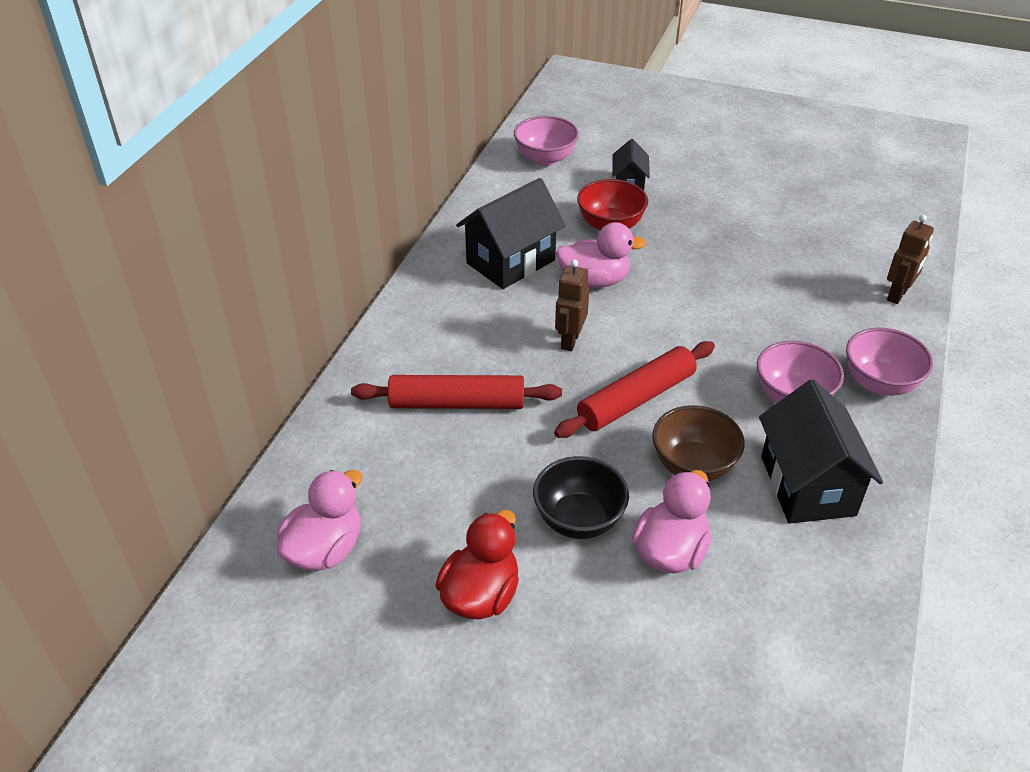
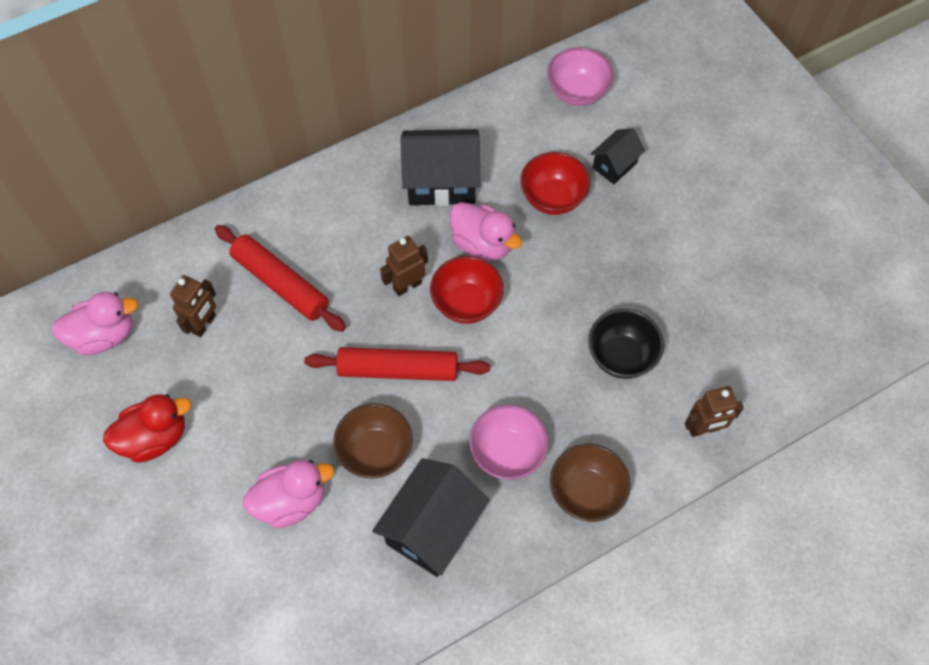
camera: 40 degrees right, 20 degrees up
black bowl [533,456,629,539] -> black bowl moved to [588,309,664,379]
pink bowl [846,327,933,396] -> brown bowl [550,444,631,522]
none -> brown robot [170,275,216,337]
none -> red bowl [430,256,504,324]

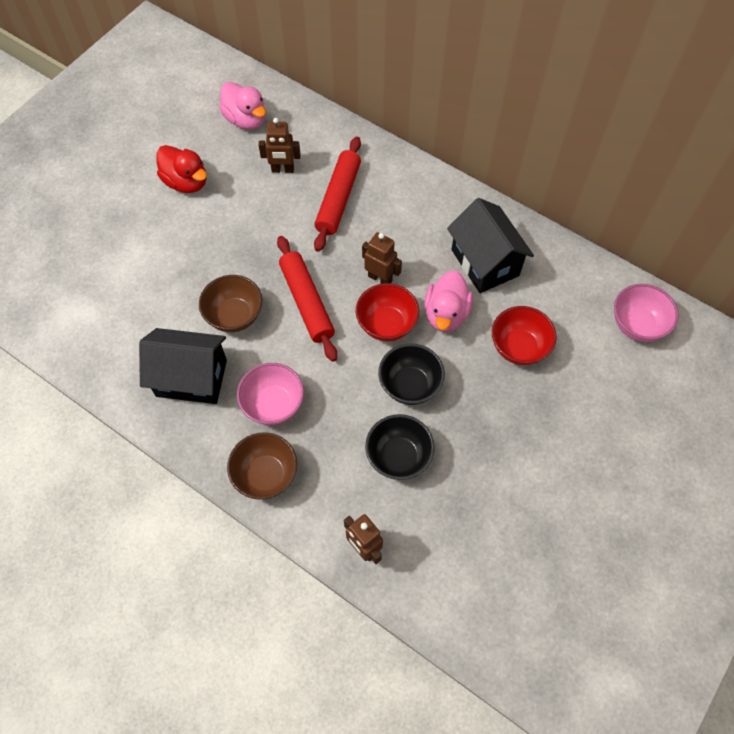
camera: 65 degrees right, 0 degrees up
pink duck [243,460,334,528] -> none
black house [591,128,645,184] -> none
none -> black bowl [378,343,445,405]

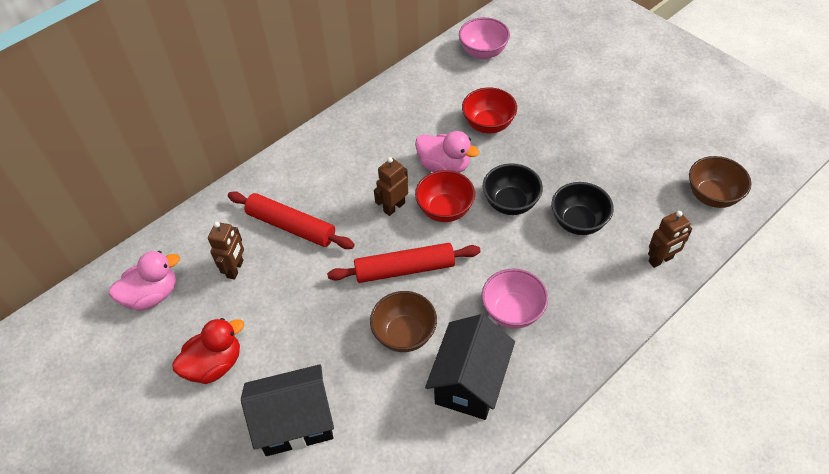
camera: 75 degrees left, 10 degrees down
brown bowl [227,432,297,499] -> brown bowl moved to [689,156,751,208]
black house [447,198,534,293] -> black house moved to [241,364,334,456]

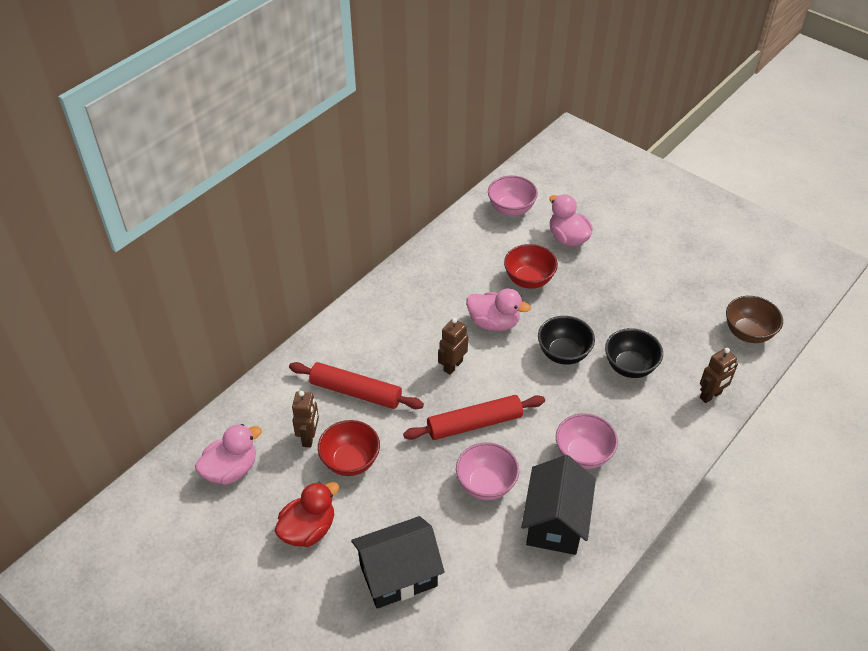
camera: 10 degrees left, 5 degrees down
brown bowl [370,291,437,352] -> pink bowl [456,442,519,500]
red bowl [415,170,475,222] -> red bowl moved to [318,420,380,476]
none -> pink duck [549,194,593,246]

